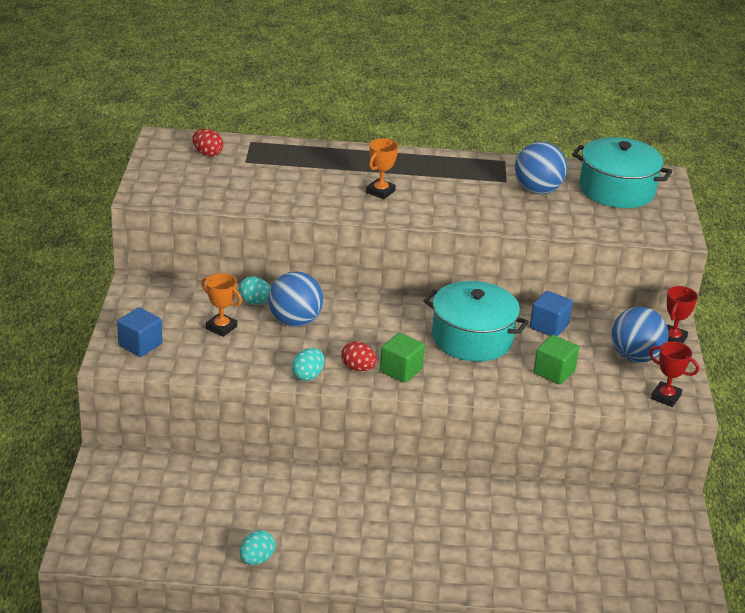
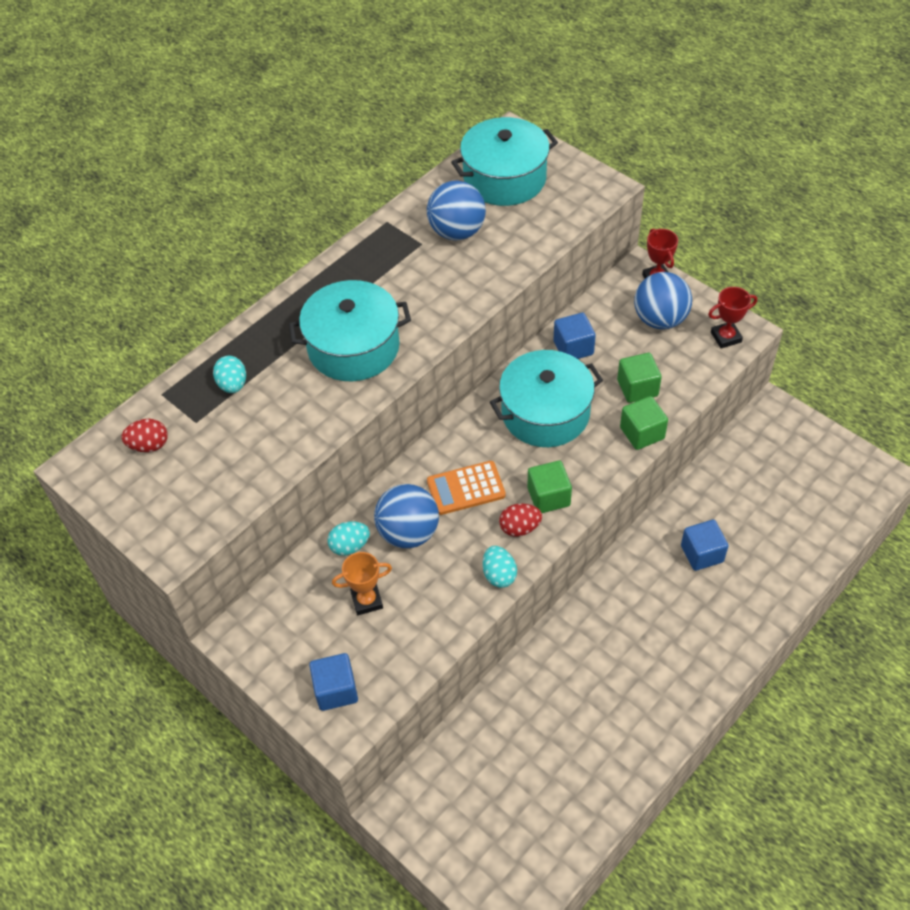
camera: 45 degrees left, 20 degrees up
turquoise egg [239,530,275,565] -> turquoise egg moved to [213,356,246,393]
orange trophy [366,138,398,199] -> turquoise pot [289,280,411,381]
none -> orange calculator [427,461,506,515]
none -> green cube [620,396,668,450]
none -> blue cube [681,520,728,571]

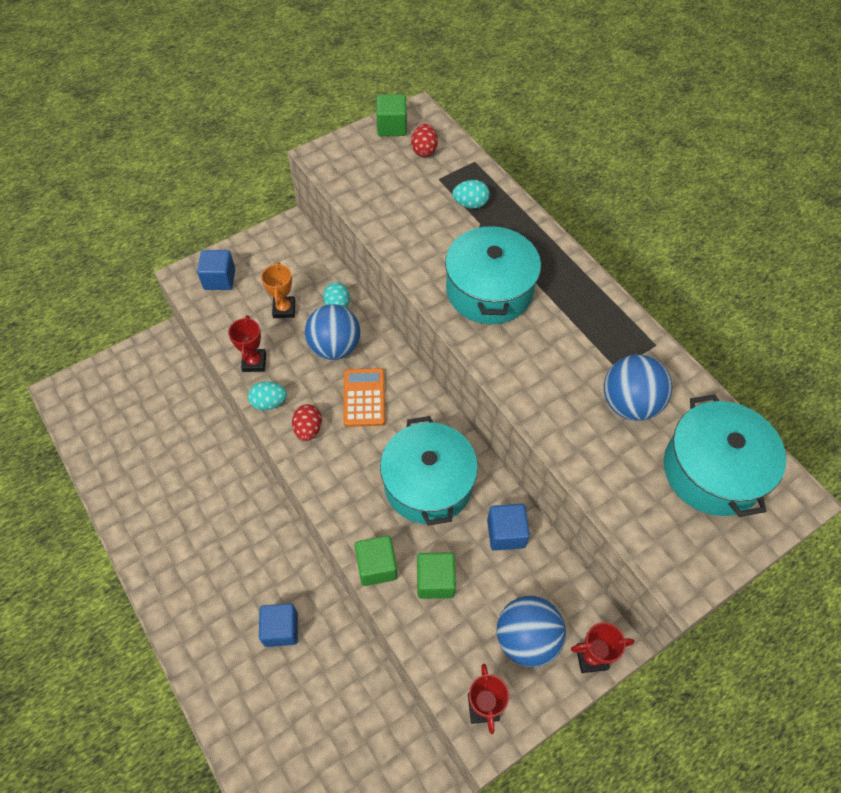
camera: 100 degrees right, 5 degrees up
green cube [528,461,572,513] -> green cube moved to [376,94,407,136]
none -> red trophy [228,315,266,372]

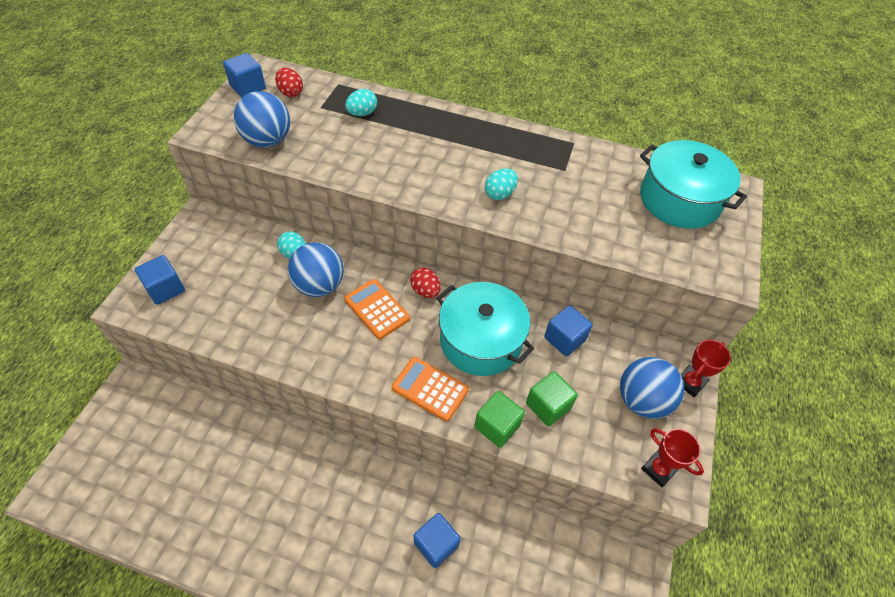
camera: 40 degrees left, 5 degrees down
red trophy [228,315,266,372] -> none
turquoise egg [248,381,287,410] -> turquoise egg moved to [485,169,518,200]
orange trophy [261,262,295,318] -> none
red egg [292,404,322,441] -> red egg moved to [410,267,441,298]
green cube [376,94,407,136] -> blue cube [223,53,266,97]
turquoise pot [445,224,541,324] -> none
blue ball [604,354,672,421] -> blue ball moved to [234,91,290,148]
none -> orange calculator [392,357,469,421]

